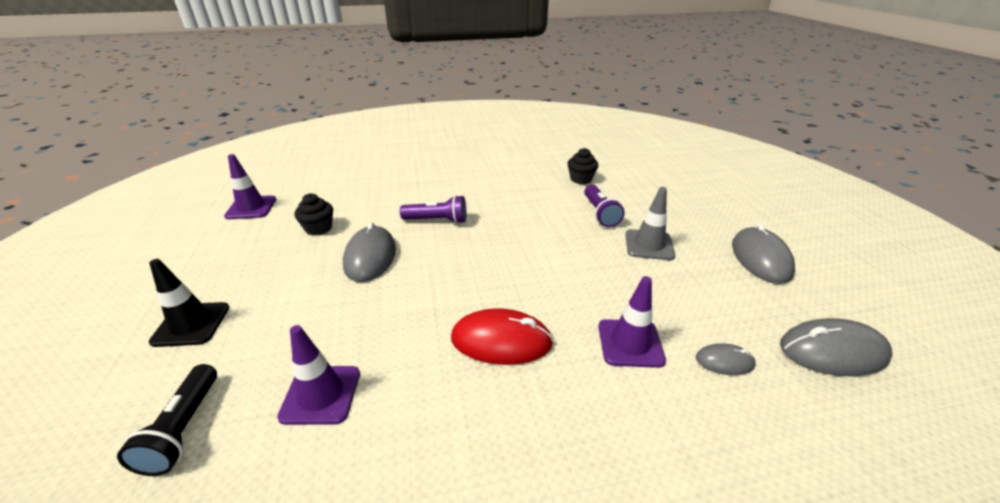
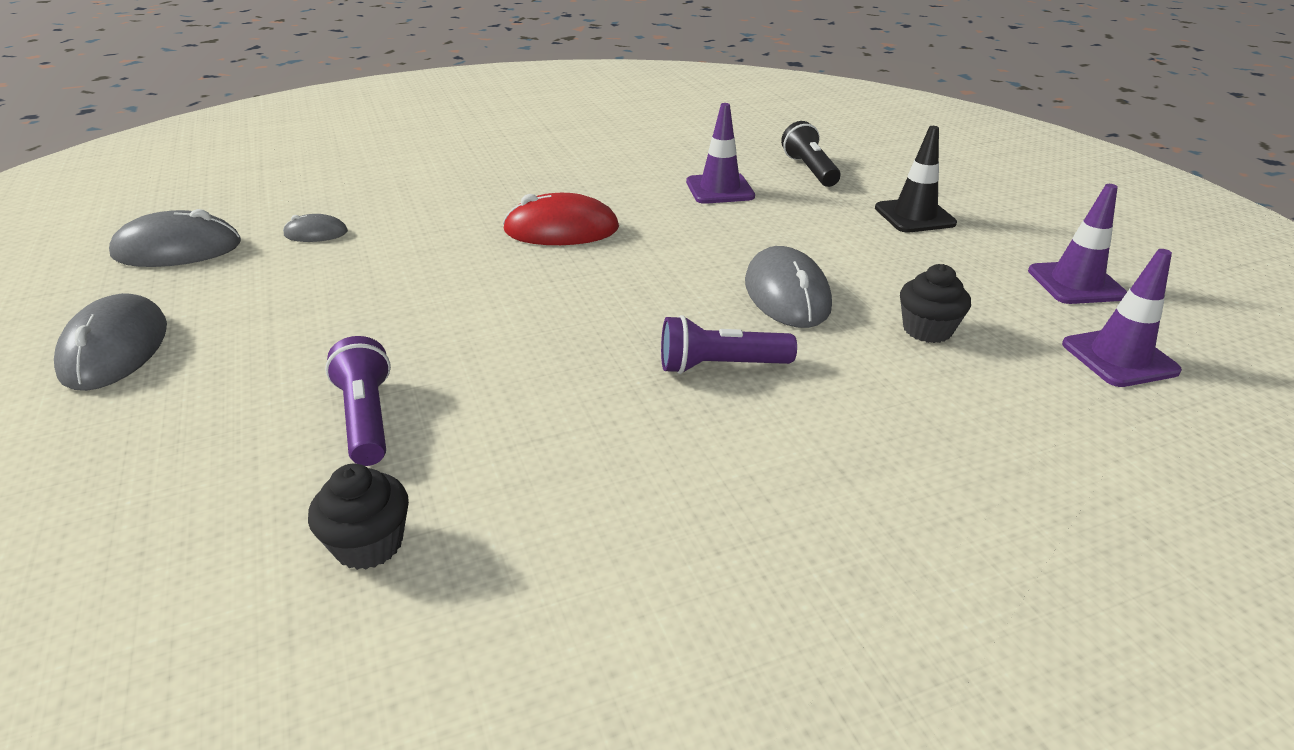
camera: 170 degrees right, 0 degrees up
purple traffic cone [598,276,666,368] -> purple traffic cone moved to [1028,184,1127,304]
grey traffic cone [625,187,675,260] -> none

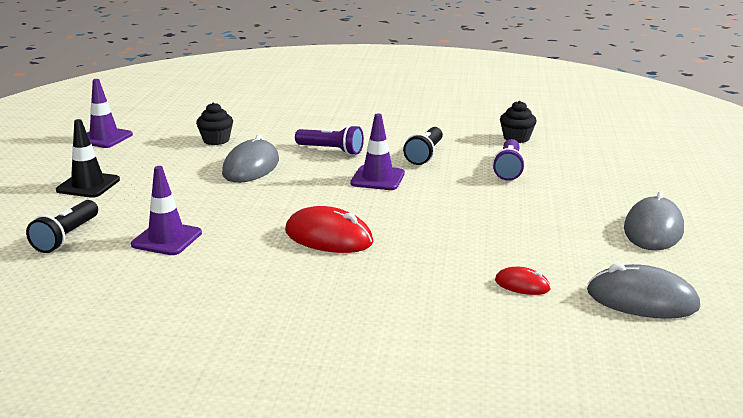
camera: 150 degrees left, 10 degrees down
grey mouse [283,214,348,242] -> red mouse [495,267,551,295]
purple traffic cone [1062,249,1182,387] -> purple traffic cone moved to [350,113,405,190]
none -> black flashlight [403,127,443,165]

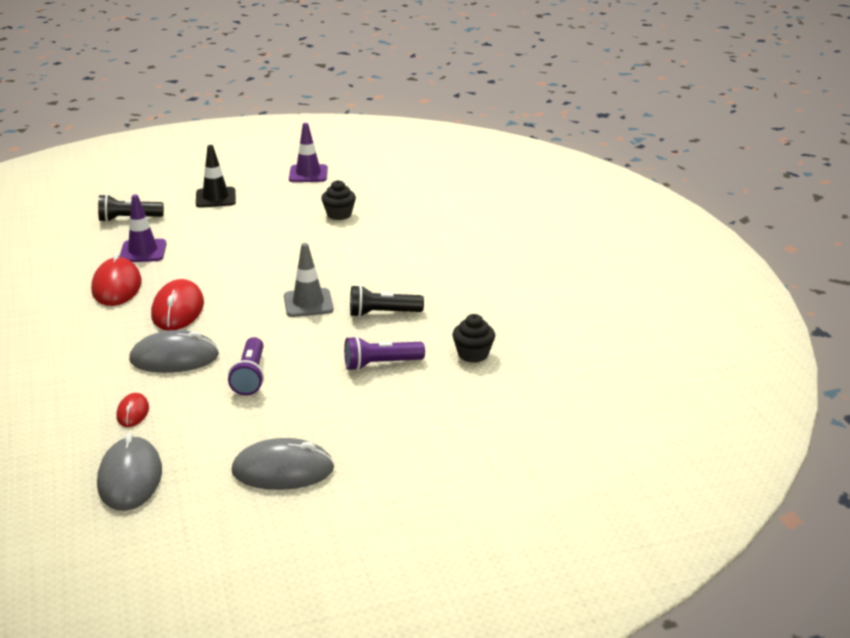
camera: 65 degrees right, 5 degrees up
grey mouse [222,134,279,183] -> grey mouse moved to [129,330,219,373]
purple flashlight [295,125,364,155] -> purple flashlight moved to [228,337,264,395]
purple traffic cone [350,113,405,190] -> grey traffic cone [284,243,334,317]
none -> red mouse [91,253,142,306]

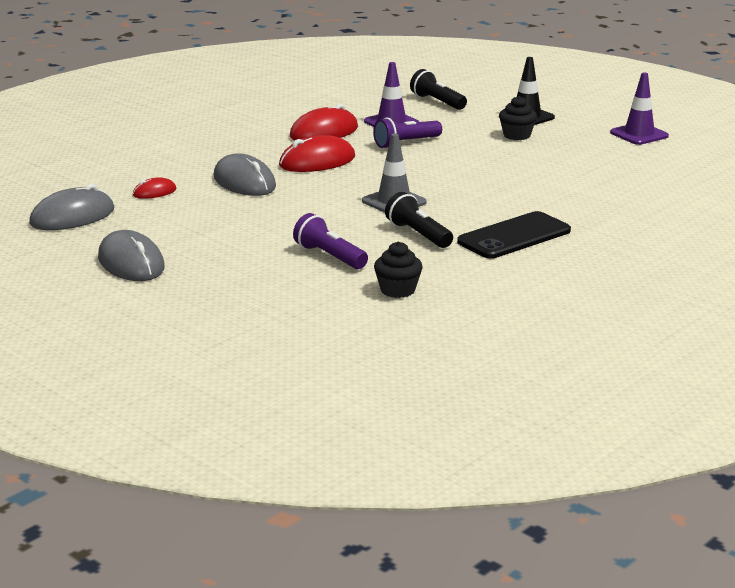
camera: 60 degrees right, 5 degrees down
purple flashlight [228,337,264,395] -> purple flashlight moved to [373,117,442,148]
black cupcake [322,180,356,220] -> black cupcake moved to [499,96,537,140]
none -> black phone [457,211,571,259]

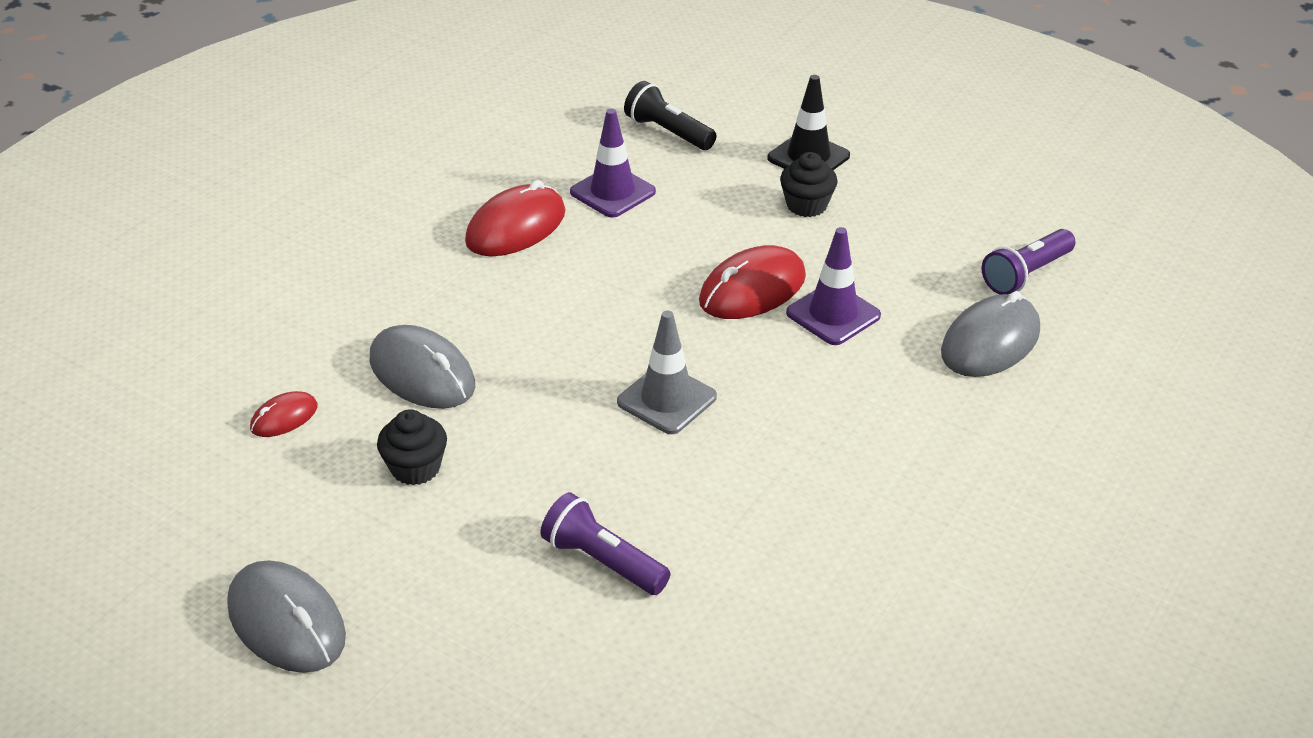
camera: 10 degrees left, 15 degrees up
grey mouse [29,184,114,230] -> grey mouse moved to [941,291,1040,377]
red mouse [279,135,355,172] -> red mouse moved to [699,245,806,319]
purple flashlight [373,117,442,148] -> purple flashlight moved to [982,229,1076,295]
black cupcake [374,242,423,298] -> black cupcake moved to [377,409,447,485]
black flashlight [385,192,453,248] -> none
black phone [457,211,571,259] -> none
purple traffic cone [610,72,669,145] -> purple traffic cone moved to [786,227,881,345]

